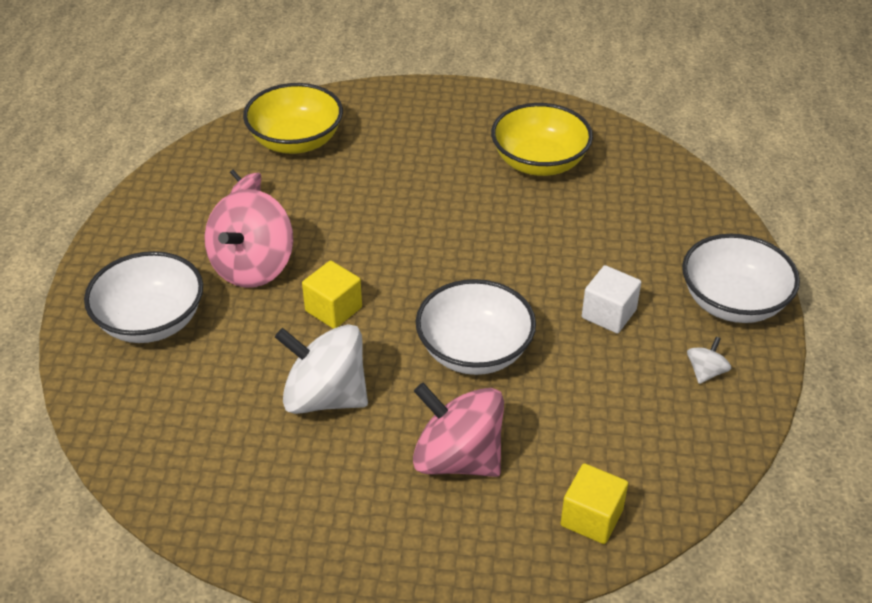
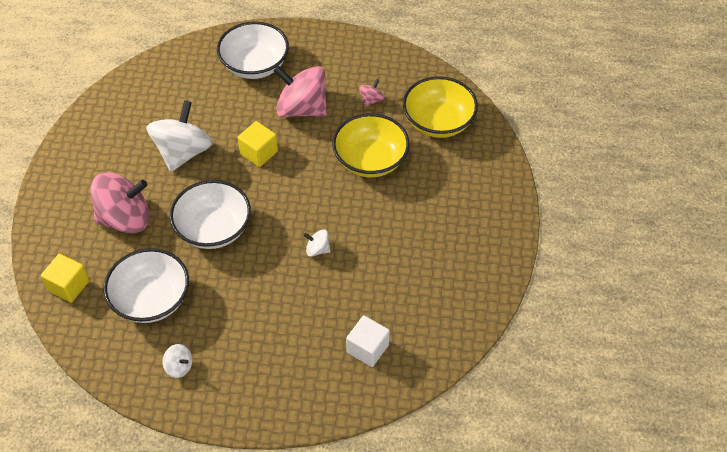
camera: 90 degrees right, 10 degrees up
pink spinning top [413,383,504,477] -> pink spinning top turned 45 degrees clockwise [90,172,149,234]
yellow bowl [491,103,593,176] -> yellow bowl moved to [332,113,410,178]
white cube [582,265,641,333] -> white cube moved to [346,315,390,367]
white bowl [682,234,800,323] -> white bowl moved to [104,248,189,323]
none -> white spinning top [304,229,330,257]

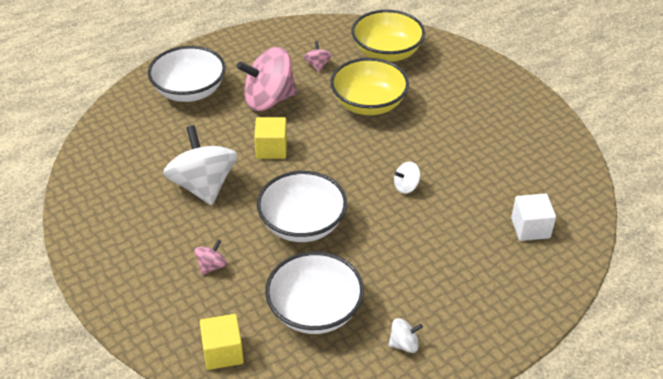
camera: 40 degrees left, 10 degrees down
pink spinning top [90,172,149,234] -> pink spinning top [194,239,227,275], size x0.44

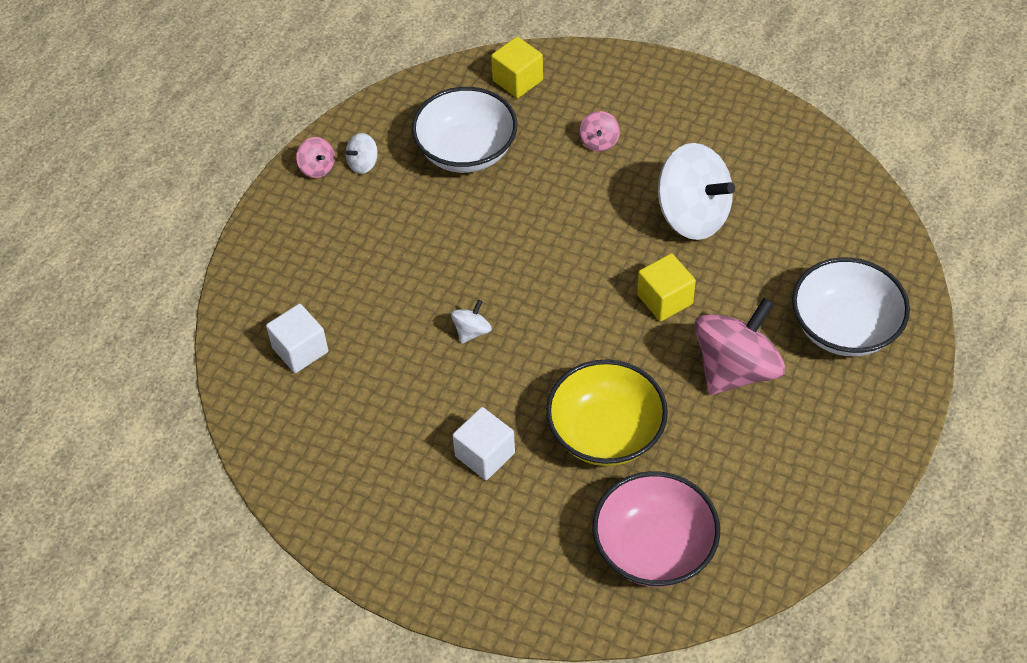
camera: 150 degrees right, 10 degrees up
white bowl [257,171,347,242] -> none
pink spinning top [304,41,332,72] -> pink spinning top moved to [296,137,335,178]
yellow bowl [351,10,425,62] -> pink bowl [592,471,720,587]
none -> white cube [453,407,515,480]

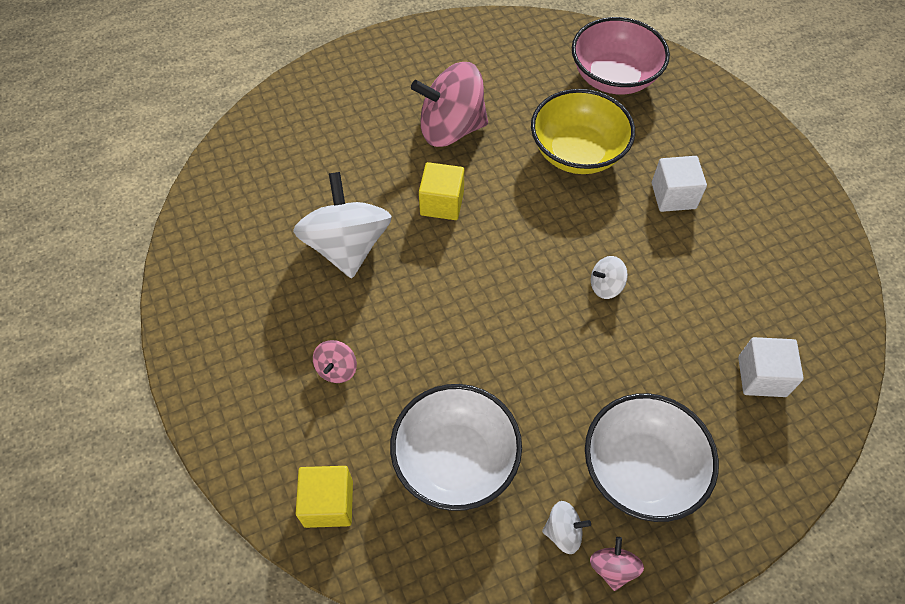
camera: 140 degrees left, 5 degrees up
pink spinning top [579,111,620,152] -> pink spinning top turned 150 degrees clockwise [313,340,357,383]
white bowl [792,257,910,356] -> white bowl moved to [585,393,719,522]

